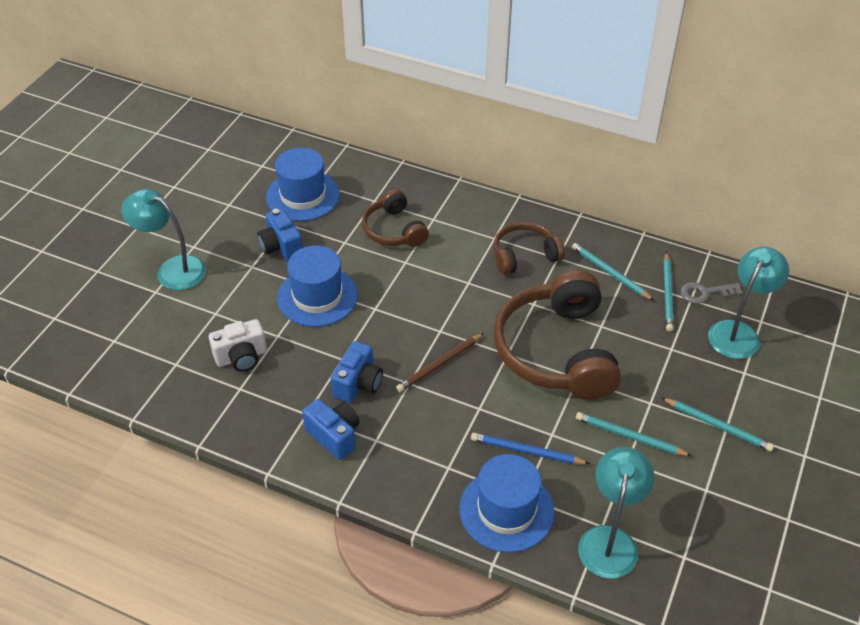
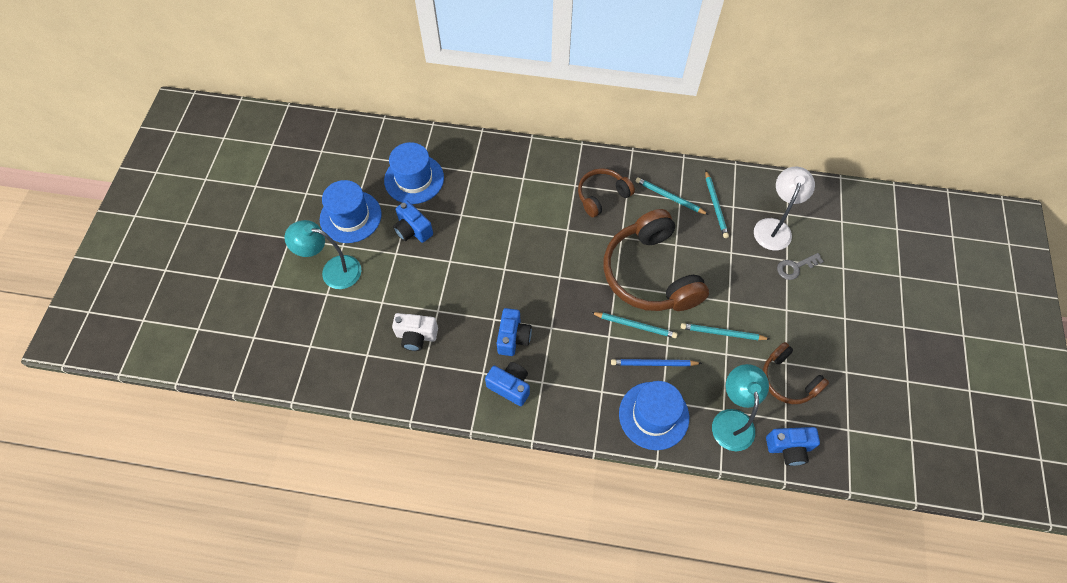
camera: 15 degrees left, 15 degrees up
white camera [209,319,267,372] -> white camera turned 45 degrees clockwise [392,313,438,351]
blue hat [277,246,358,327] -> blue hat moved to [320,180,382,243]
brown headphones [362,189,429,247] -> brown headphones moved to [763,342,829,404]
brown pencil [396,333,484,392] -> none
turquoise pencil [661,397,774,452] -> turquoise pencil moved to [591,312,678,338]
grey key [680,282,743,304] -> grey key moved to [777,253,824,280]
turquoise lamp [708,247,789,359] -> white lamp [754,167,815,251]
none -> blue camera [766,427,820,466]

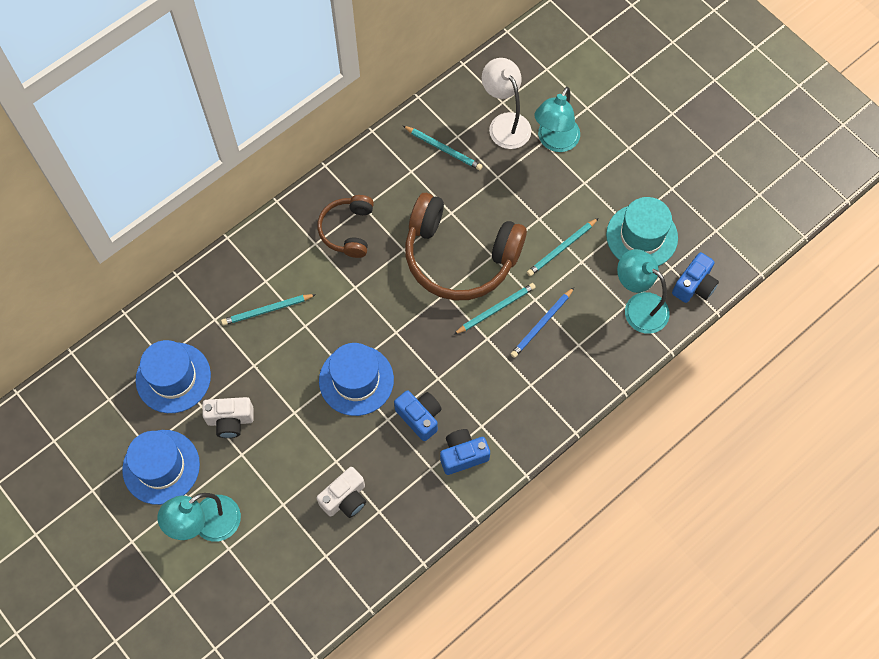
camera: 50 degrees left, 5 degrees up
blue camera [393,200,433,243] -> white camera [202,397,254,438]
blue hat [619,381,689,450] -> blue hat moved to [319,343,394,416]
turquoise pencil [636,177,709,215] -> turquoise pencil moved to [221,294,316,325]
brown headphones [763,342,829,404] -> turquoise hat [606,197,678,266]
grey key [777,253,824,280] -> turquoise lamp [534,87,580,152]

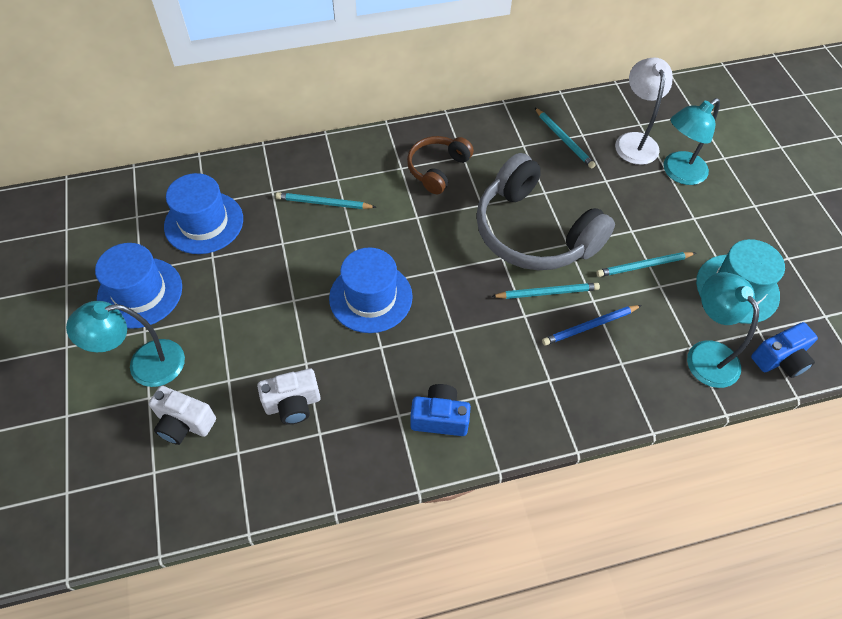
camera: 25 degrees right, 10 degrees down
white camera [202,397,254,438] -> white camera moved to [149,386,216,445]
blue camera [394,390,442,441] -> none
brown headphones [405,193,527,300] -> grey headphones [476,153,615,270]

